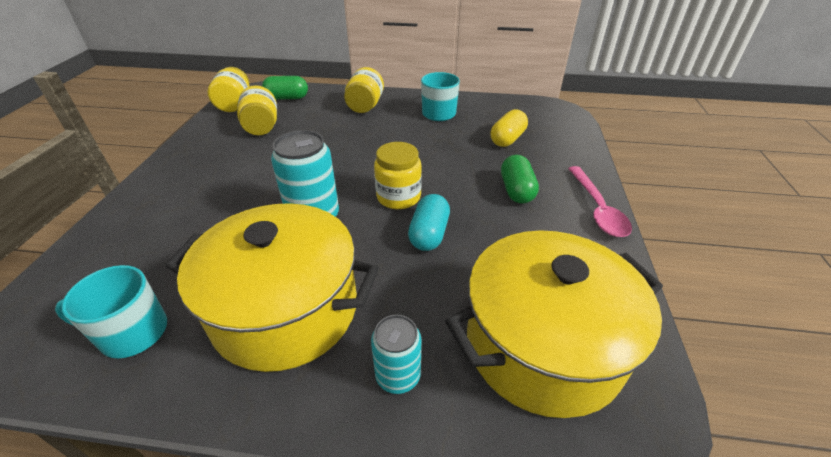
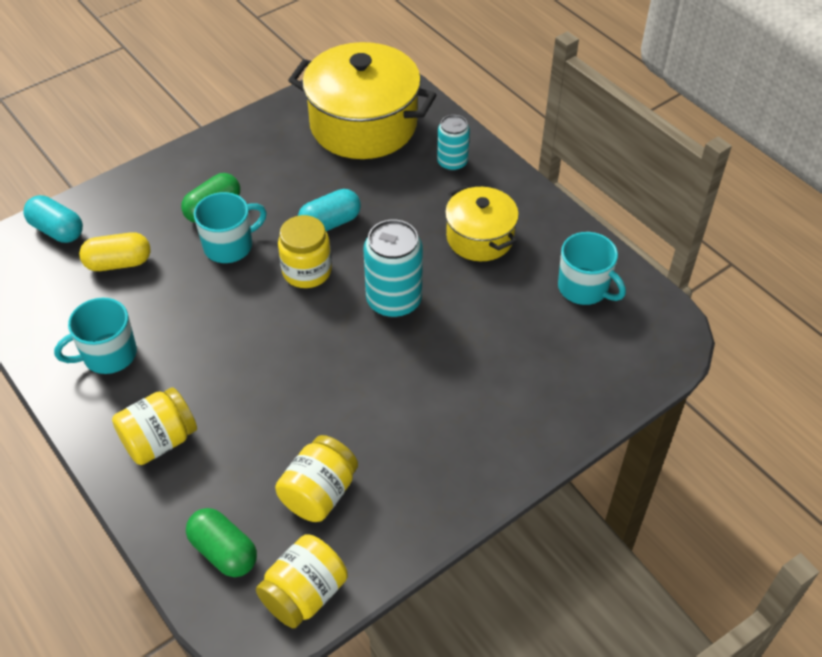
camera: 135 degrees left, 10 degrees up
yellow pot [166,203,379,372] -> yellow pot [445,185,519,261], size x0.57
pink spoon [568,166,632,237] -> none
none -> turquoise capsule [23,195,83,243]
none -> turquoise mug [194,192,267,263]

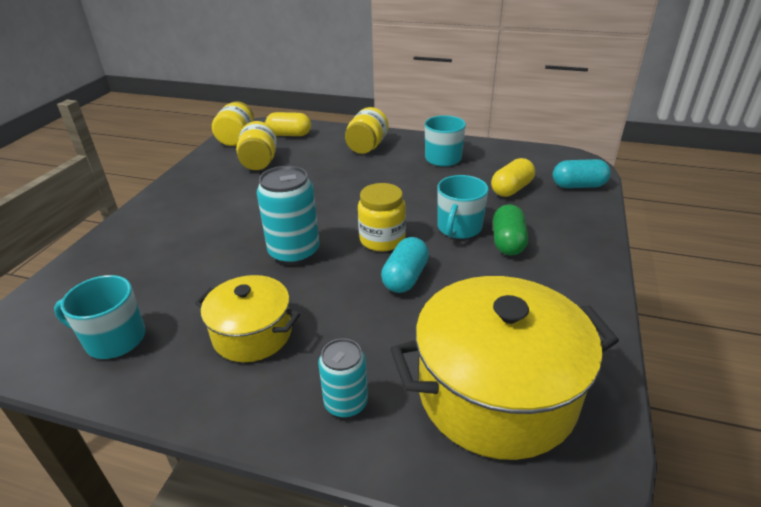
camera: 145 degrees right, 15 degrees down
green capsule [186,508,257,577] -> yellow capsule [265,112,311,136]

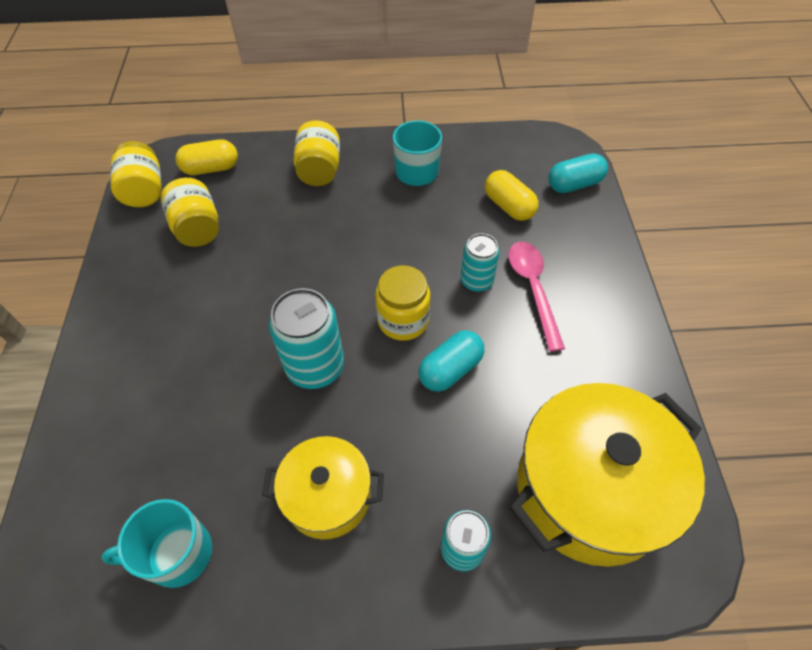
camera: 20 degrees left, 20 degrees up
turquoise capsule [381,237,429,293] -> turquoise capsule turned 45 degrees clockwise [418,330,484,392]
turquoise mug [437,175,489,239] -> turquoise can [461,233,500,292]
yellow capsule [491,158,535,197] -> yellow capsule turned 60 degrees counterclockwise [485,170,539,221]
green capsule [493,204,528,255] -> pink spoon [508,242,565,352]

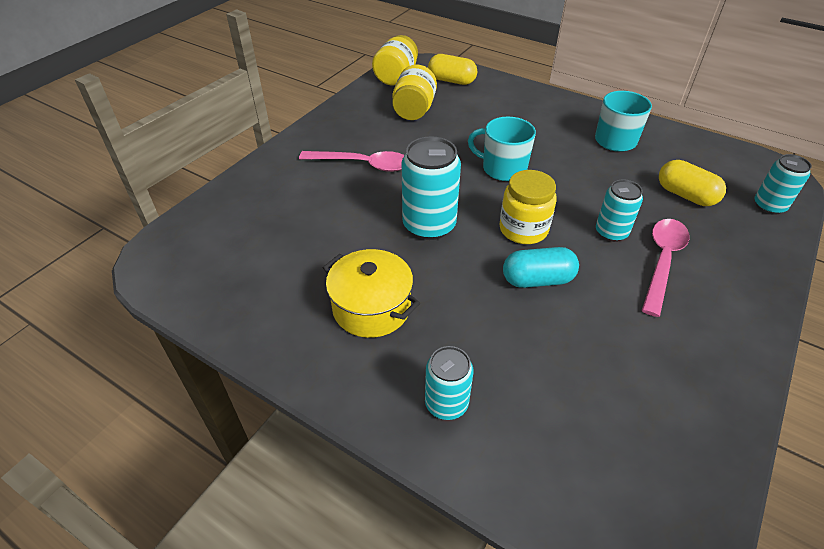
camera: 35 degrees right, 10 degrees down
turquoise mug [101,499,212,588] -> turquoise mug moved to [468,117,536,181]
yellow jar [294,120,340,186] -> none
yellow capsule [485,170,539,221] -> yellow capsule turned 45 degrees counterclockwise [659,160,726,206]
yellow pot [509,383,705,567] -> none
turquoise capsule [548,153,608,193] -> turquoise can [754,154,812,215]
none -> pink spoon [299,151,405,172]

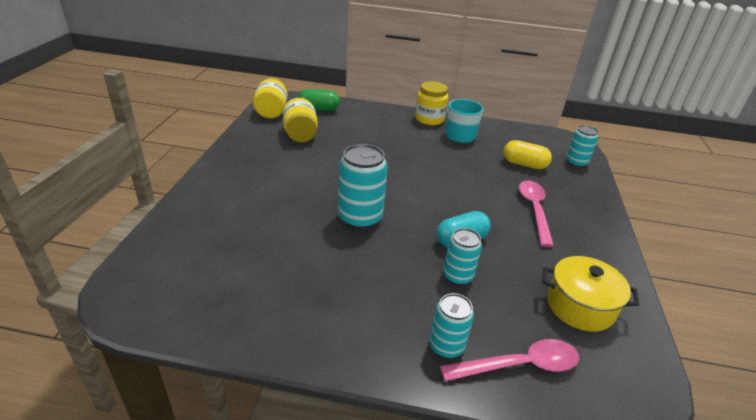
camera: 25 degrees left, 10 degrees down
pink spoon [299,151,405,172] -> pink spoon moved to [440,339,579,381]
yellow pot [323,249,420,338] -> yellow pot moved to [543,256,640,332]
yellow capsule [428,54,477,85] -> green capsule [298,89,340,111]
turquoise mug [468,117,536,181] -> none
yellow jar [499,170,556,244] -> yellow jar moved to [415,81,448,125]
turquoise can [596,179,643,242] -> turquoise can moved to [443,228,482,285]

